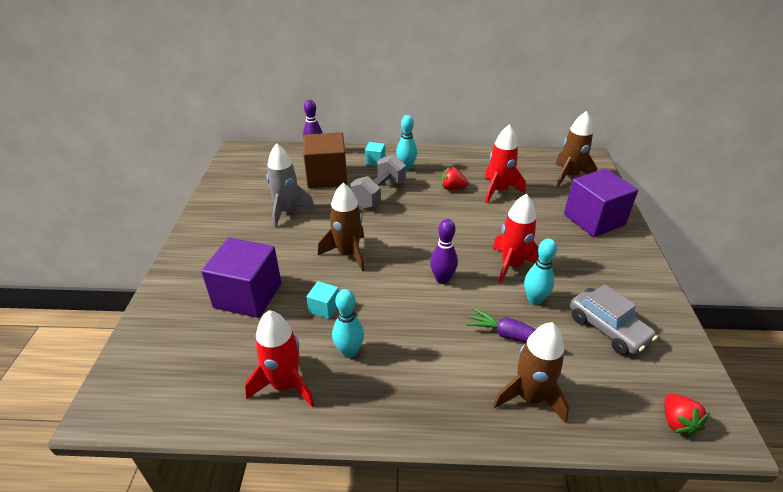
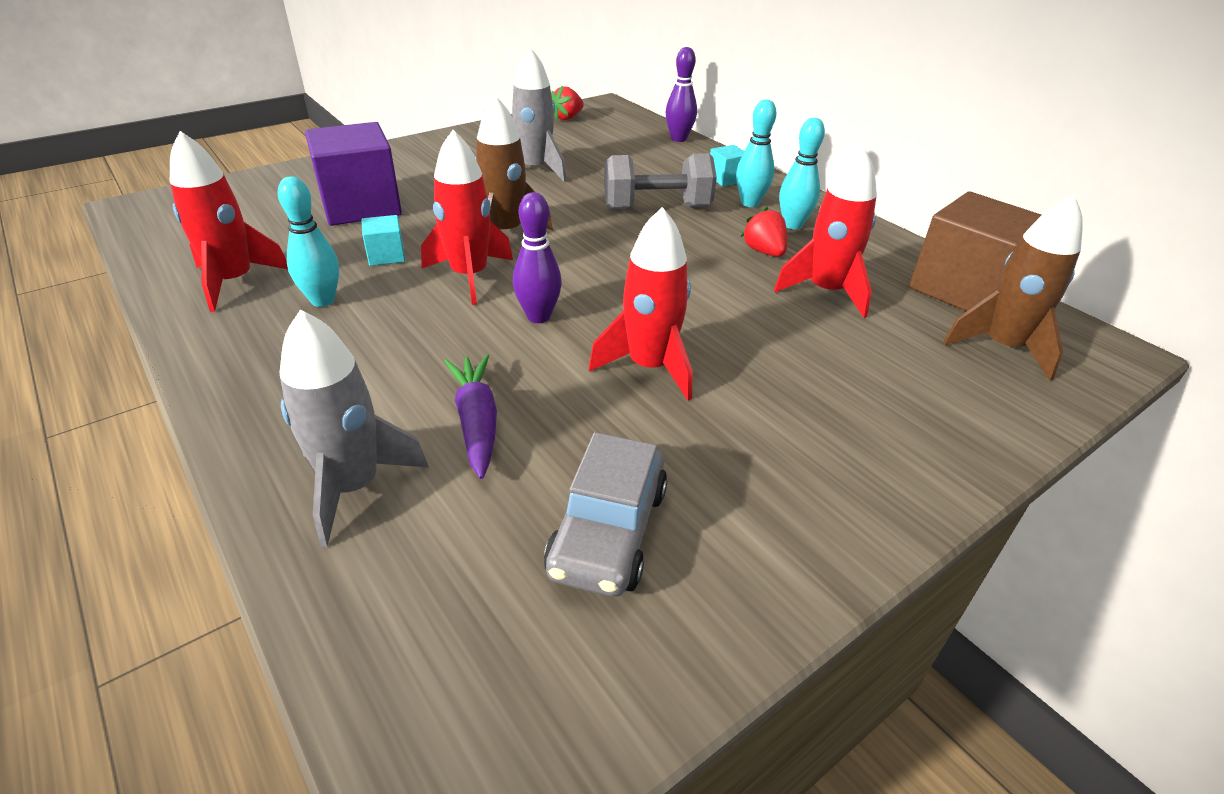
camera: 50 degrees right, 0 degrees up
brown cube [303,132,347,188] -> brown cube moved to [909,191,1041,311]
brown rocket [493,322,569,423] -> grey rocket [280,309,429,547]
turquoise bowling pin [524,238,557,305] -> turquoise bowling pin moved to [779,118,825,229]
purple cube [564,169,638,237] -> none
red strawberry [665,394,710,438] -> red strawberry moved to [551,86,584,120]
none -> red rocket [421,130,513,305]

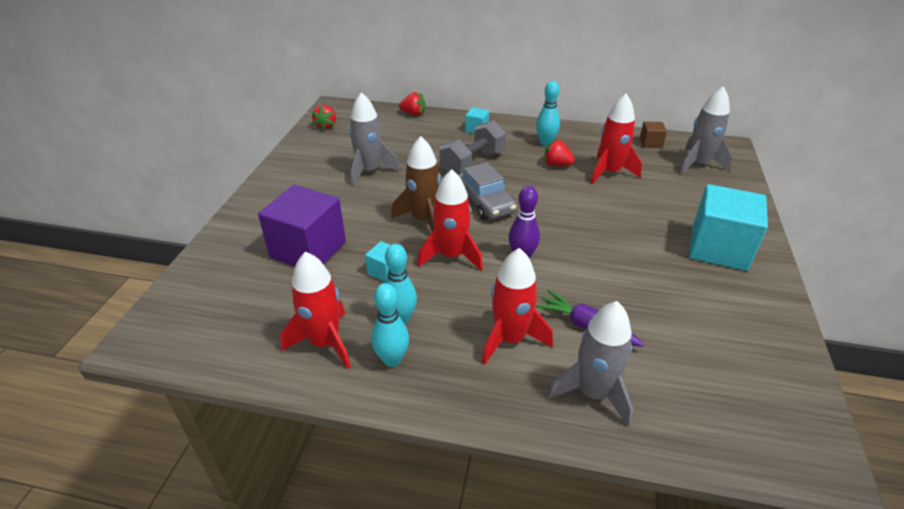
camera: 40 degrees left, 0 degrees up
grey car [544,432,668,597] -> grey car moved to [458,162,517,220]
red rocket [589,207,693,401] -> red rocket moved to [482,248,553,365]
purple bowling pin [666,47,697,142] -> red strawberry [399,92,425,116]
turquoise bowling pin [736,99,776,207] -> turquoise bowling pin moved to [371,283,409,367]
brown cube [909,191,1041,311] -> brown cube [640,121,667,148], size x0.45
brown rocket [943,195,1083,381] -> grey rocket [679,86,732,175]
none -> turquoise cube [689,184,768,271]

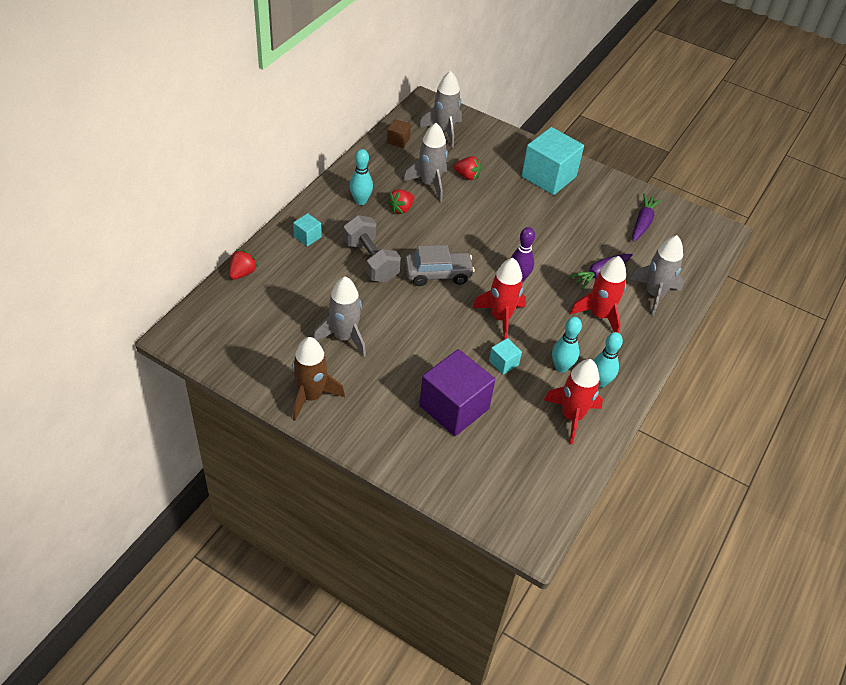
camera: 75 degrees left, 10 degrees up
red strawberry [311,105,336,130] -> red strawberry moved to [454,156,481,180]
brown rocket [391,136,441,231] -> brown rocket moved to [292,337,345,421]
red rocket [591,94,642,184] -> grey rocket [403,123,448,202]
none -> purple carrot [632,194,662,242]

